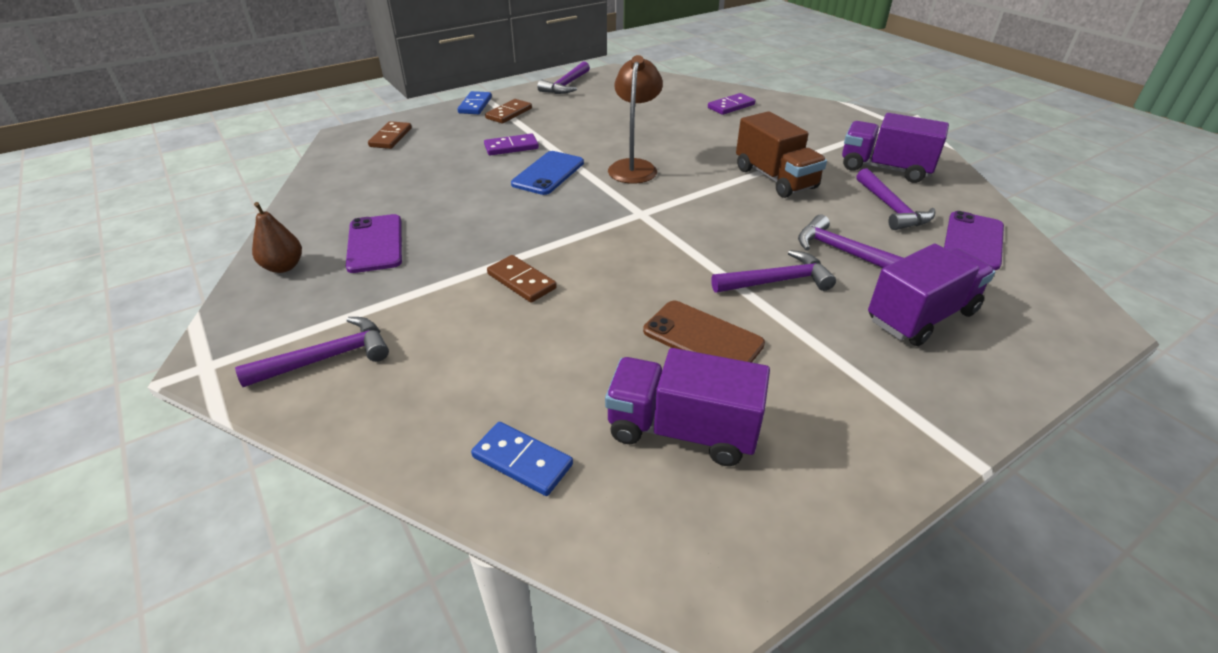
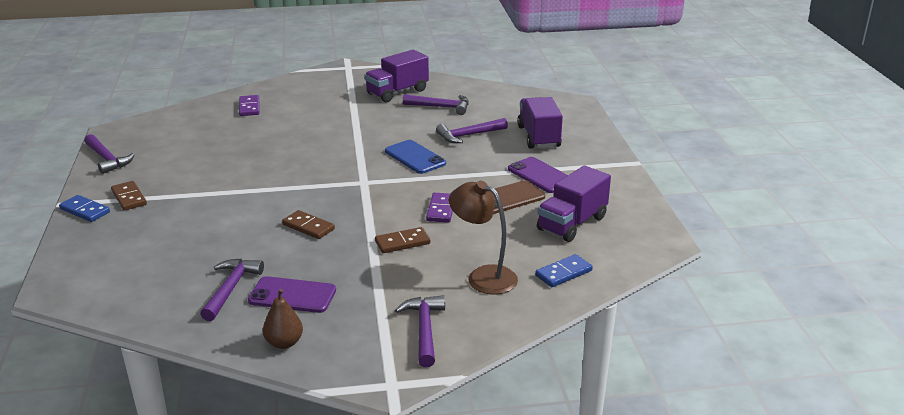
camera: 65 degrees left, 10 degrees down
brown domino [368,121,412,149] -> brown domino moved to [282,210,335,239]
purple domino [484,133,539,156] -> purple domino moved to [426,193,453,223]
blue phone [511,151,584,195] -> blue phone moved to [385,140,446,174]
brown lamp [608,55,663,184] -> brown lamp moved to [449,181,518,295]
purple hammer [711,250,836,293] -> purple hammer moved to [200,259,264,321]
brown truck [736,111,827,198] -> none
purple phone [944,211,1004,270] -> purple phone moved to [508,157,568,193]

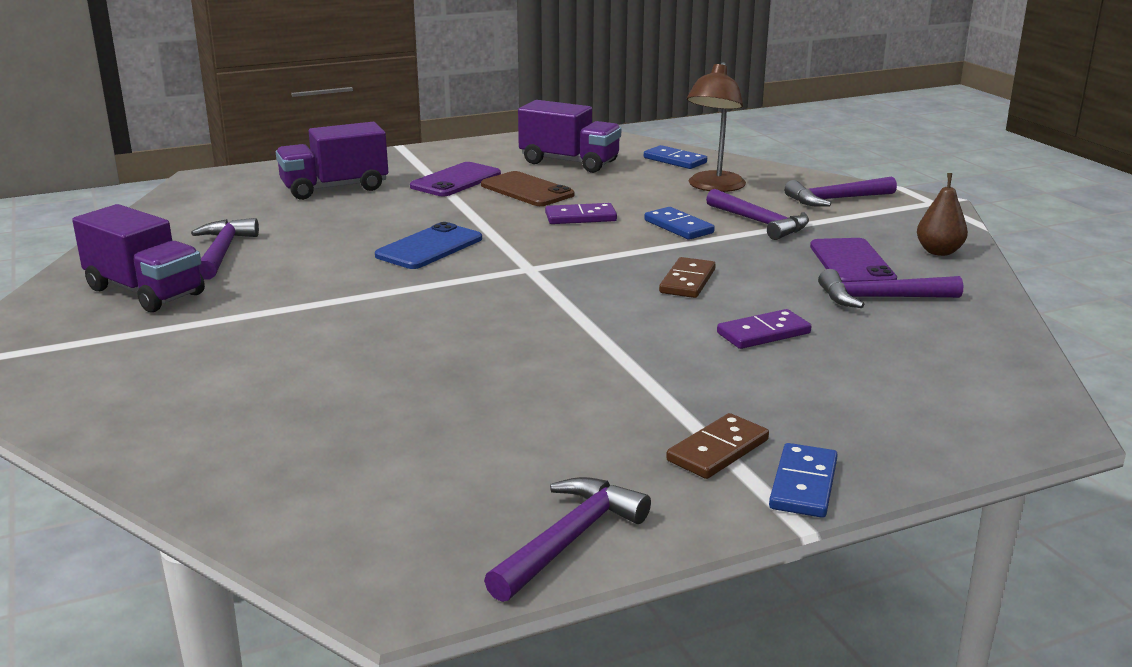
camera: 105 degrees left, 5 degrees down
purple domino [239,95,260,116] -> purple domino moved to [717,309,811,349]
brown domino [375,227,430,253] -> blue domino [644,207,715,240]
purple hammer [436,118,508,143] -> purple hammer moved to [706,189,809,240]

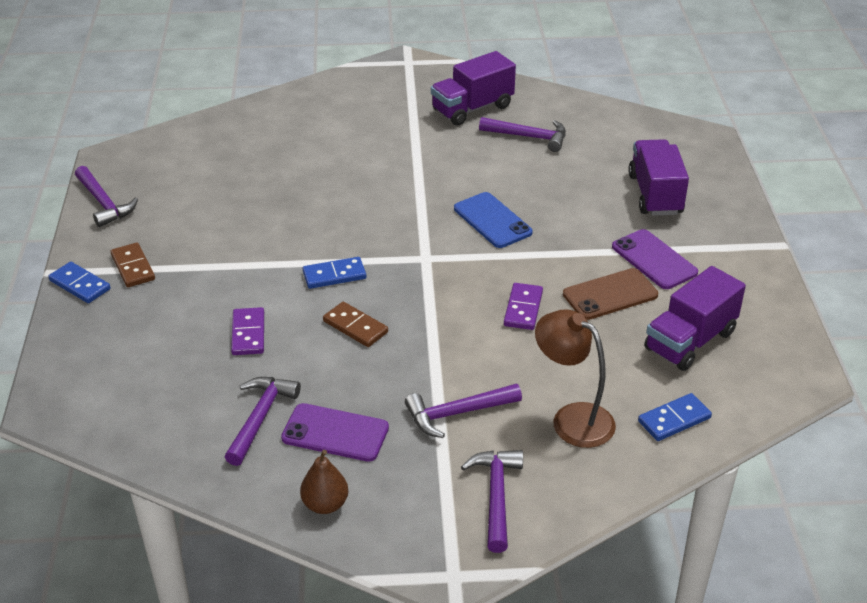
camera: 110 degrees right, 15 degrees up
blue domino [644,207,715,240] -> blue domino moved to [303,257,366,289]

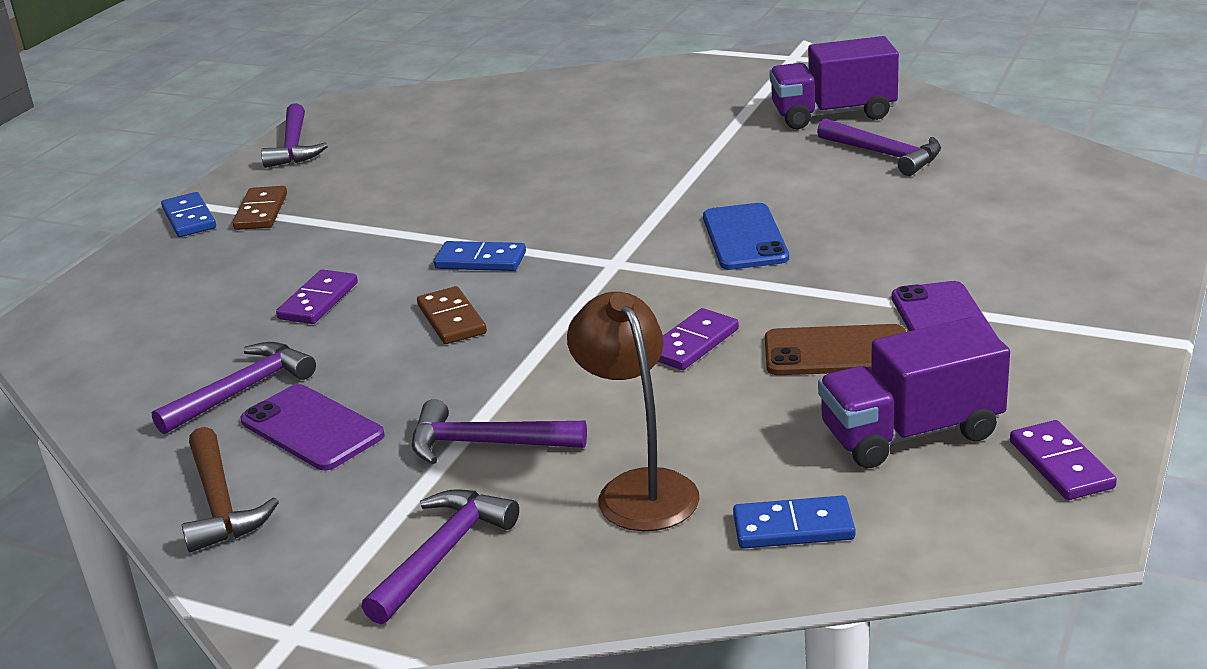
camera: 30 degrees right, 10 degrees down
brown pear [300,450,348,514] -> brown hammer [182,427,279,552]
purple truck [628,139,689,216] -> none
none -> purple domino [1010,420,1117,500]

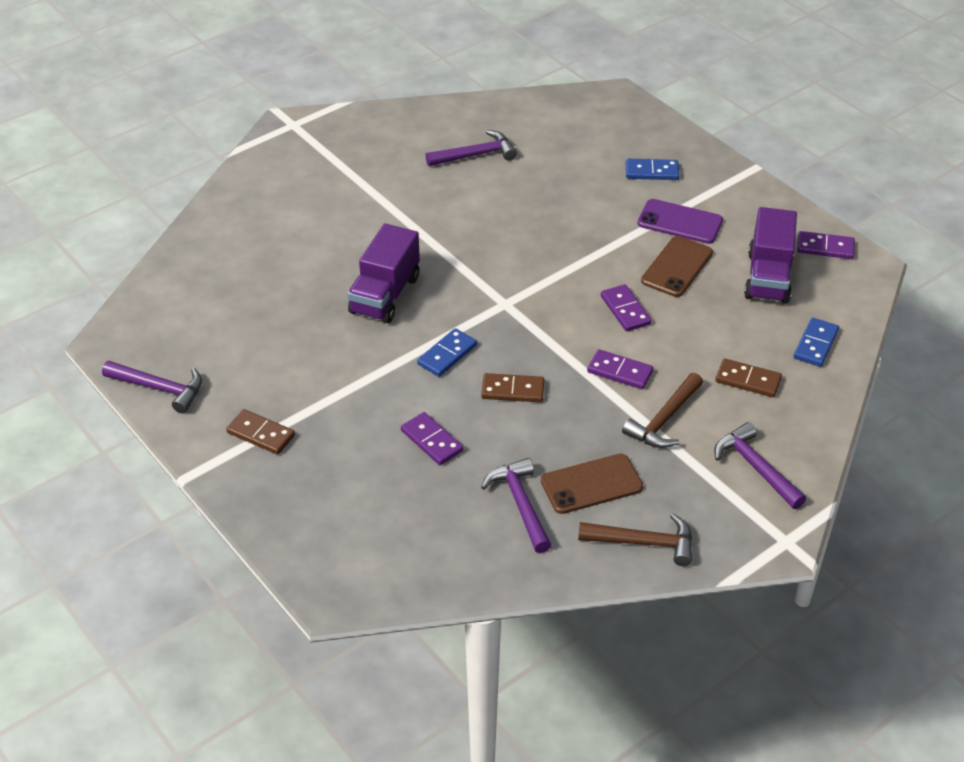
camera: 65 degrees left, 15 degrees up
blue domino [161,192,216,237] -> blue domino moved to [626,159,679,180]
purple phone [241,384,385,470] -> brown phone [541,454,643,514]
purple hammer [412,399,587,464] -> brown hammer [622,373,703,448]
brown lamp [567,292,700,531] -> brown domino [716,358,782,397]
blue phone [703,203,789,270] -> none
purple truck [769,36,899,129] -> purple truck moved to [347,224,420,323]
none -> purple domino [587,349,654,389]

